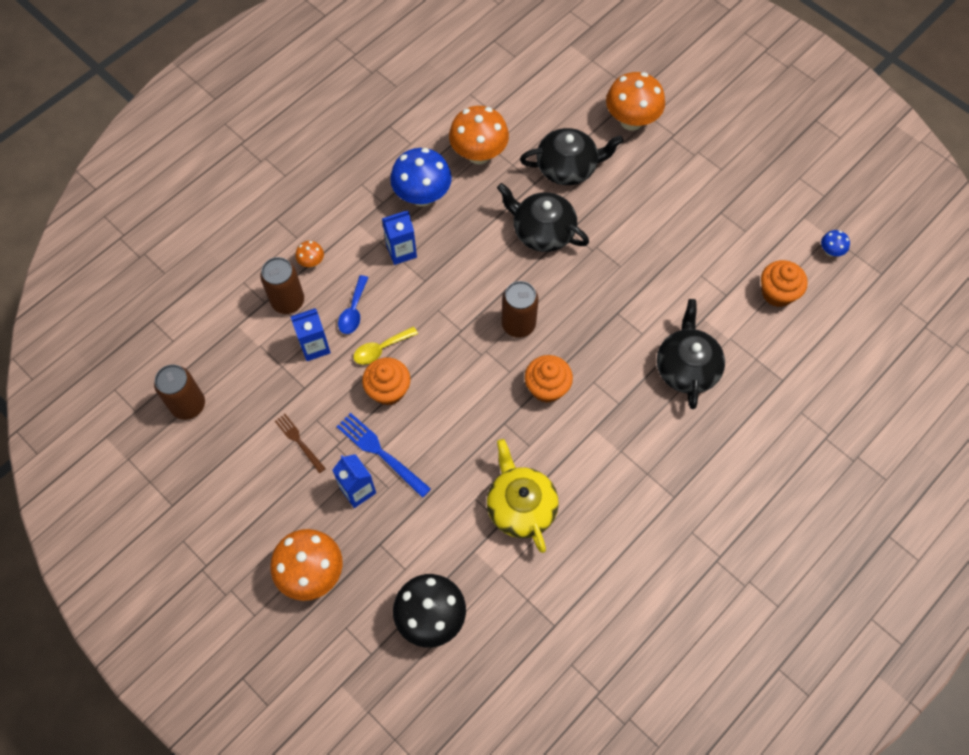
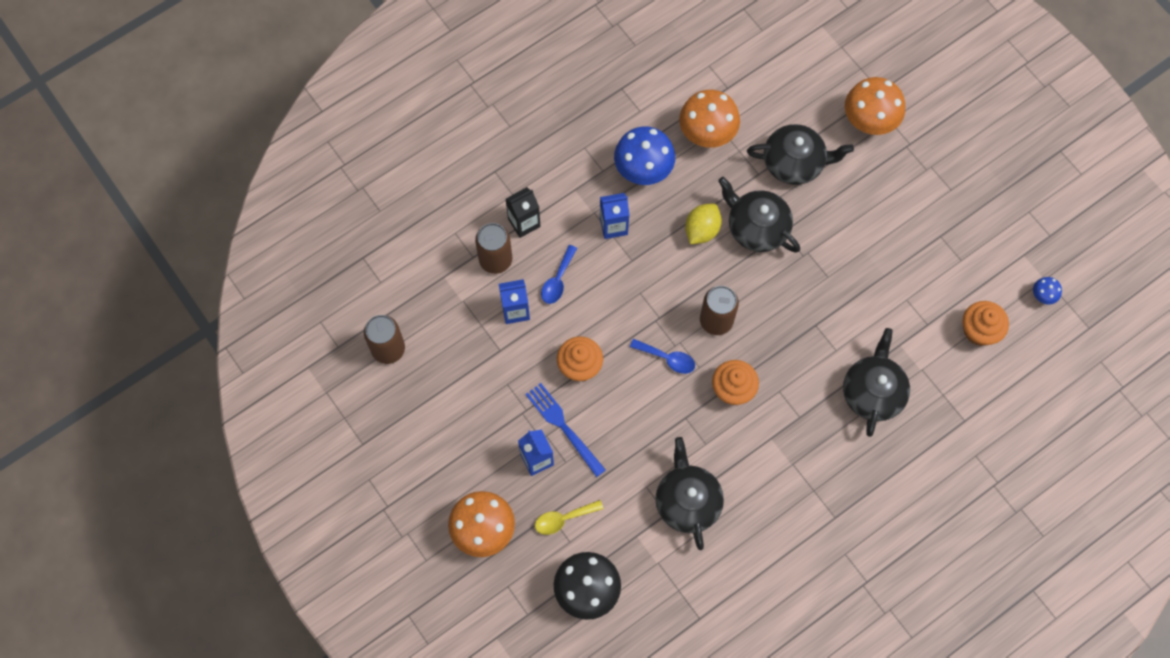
camera: 10 degrees right, 5 degrees up
brown fork [275,414,326,473] -> none
orange mushroom [296,241,324,267] -> black carton [506,187,541,238]
yellow spoon [353,326,418,365] -> yellow spoon moved to [535,500,603,535]
yellow teapot [487,439,559,553] -> black teapot [655,437,724,550]
none -> blue spoon [630,339,695,374]
none -> yellow lemon [685,203,722,244]

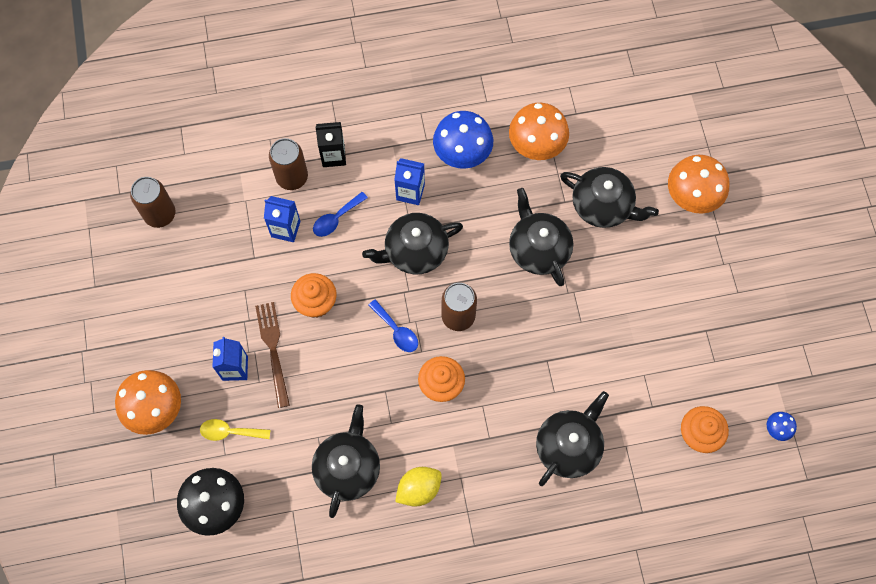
camera: 25 degrees right, 0 degrees up
blue fork [525,383,606,477] -> brown fork [255,302,290,408]
yellow lemon [685,203,722,244] -> yellow lemon moved to [395,467,442,507]
none -> black teapot [362,213,463,274]

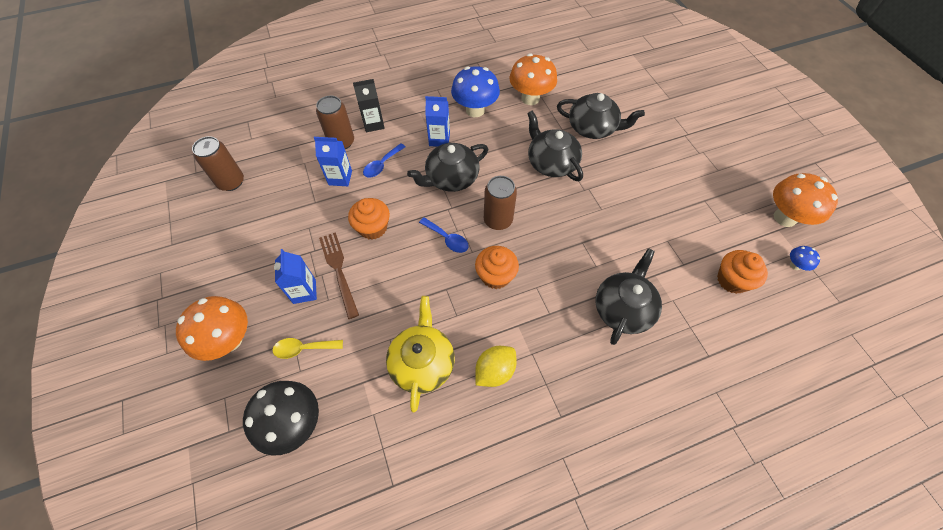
camera: 10 degrees left, 10 degrees down
black teapot [312,404,380,518] -> yellow teapot [386,296,455,412]
orange mushroom [668,155,729,214] -> orange mushroom moved to [773,173,838,227]

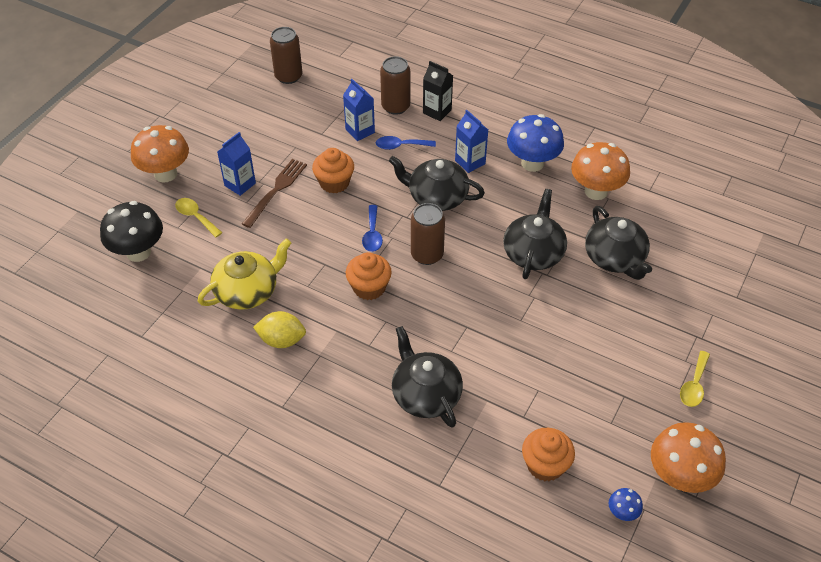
camera: 50 degrees right, 10 degrees down
black teapot [596,248,662,345] -> black teapot turned 105 degrees counterclockwise [392,326,463,428]
none -> yellow spoon [680,351,710,407]

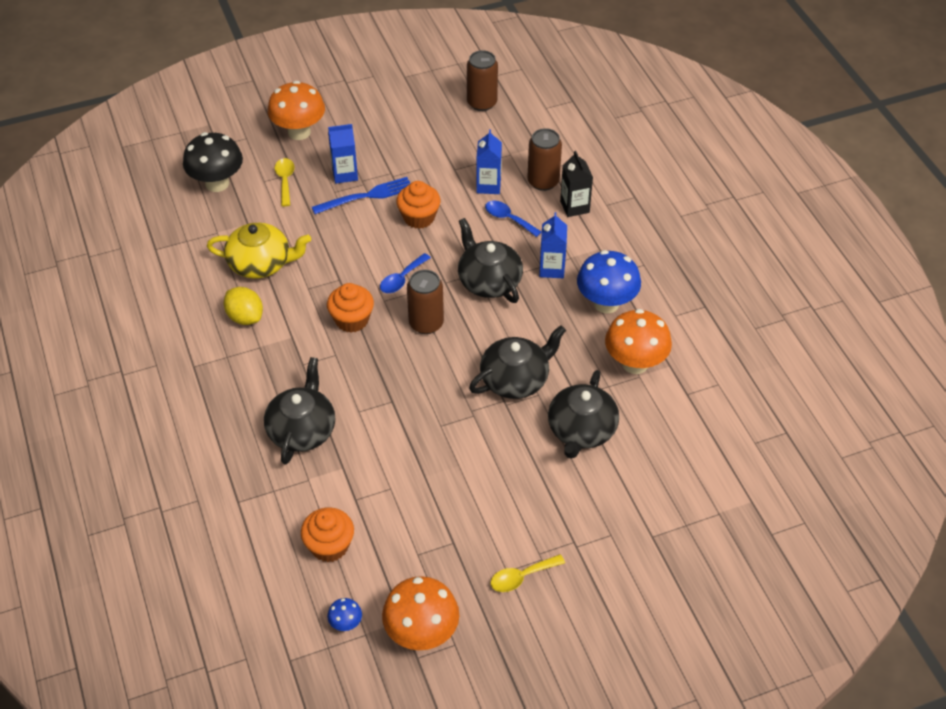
camera: 40 degrees right, 0 degrees up
brown fork [242,159,307,228] -> blue fork [312,177,411,214]

